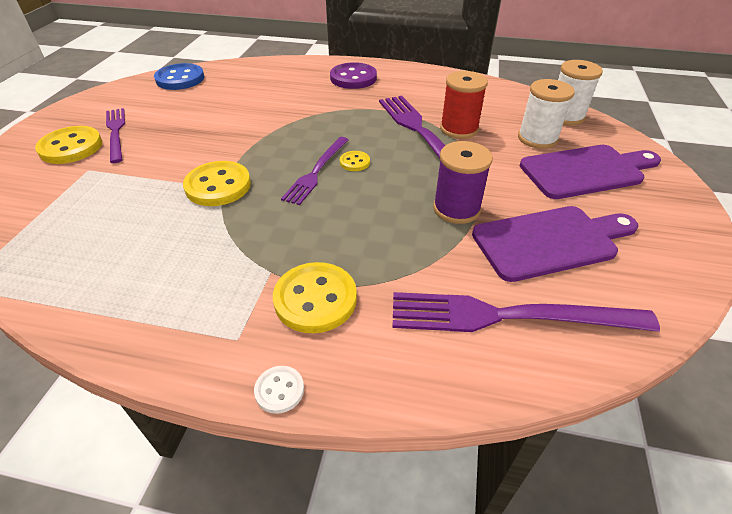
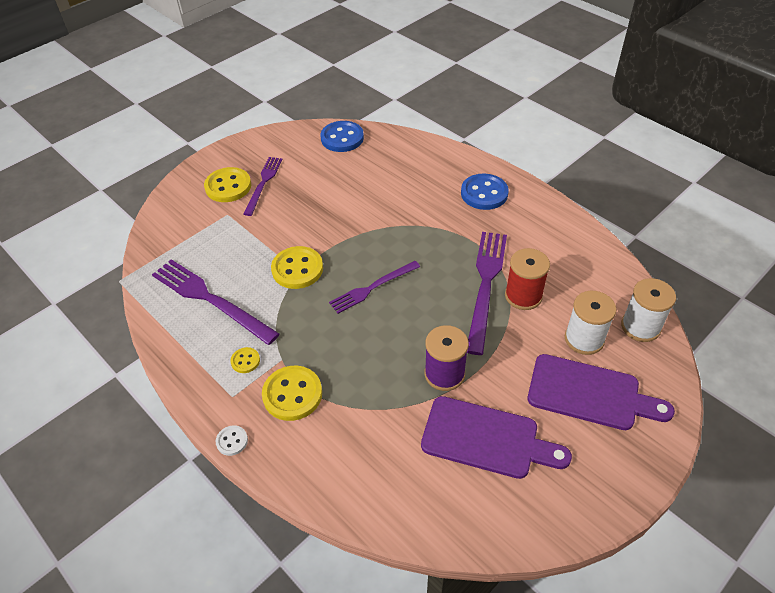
camera: 35 degrees right, 5 degrees up
purple button [330,62,377,89] -> blue button [461,174,509,210]
yellow button [340,151,370,171] -> yellow button moved to [230,347,260,373]
purple fork [393,292,660,332] -> purple fork moved to [152,259,279,345]

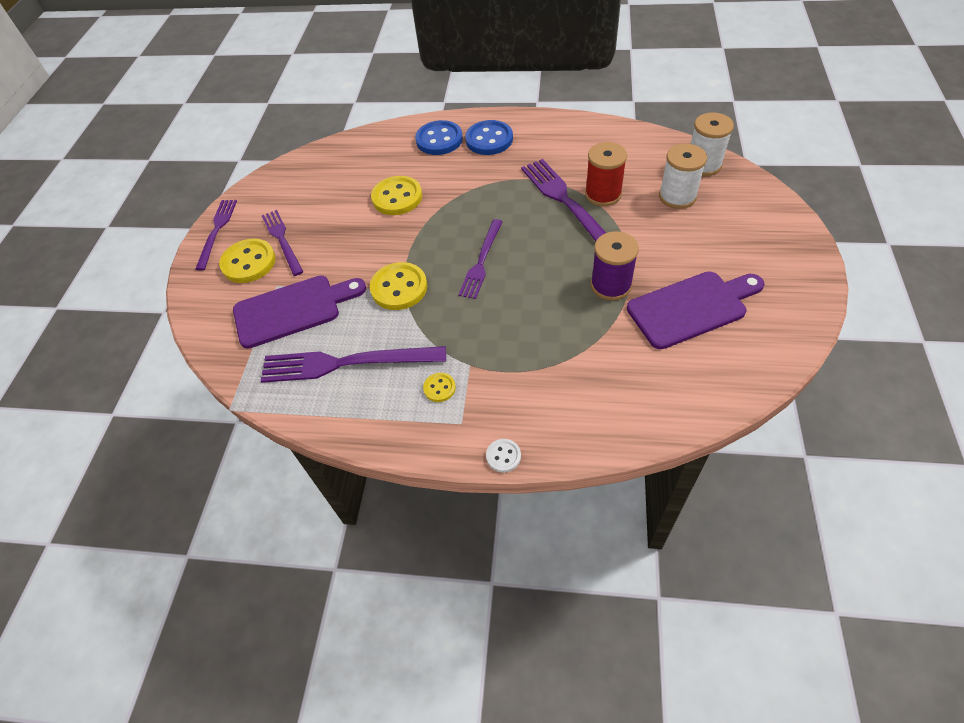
camera: 35 degrees left, 5 degrees up
yellow button [262,366,322,421] -> yellow button moved to [371,176,422,215]
blue button [320,121,364,152] -> blue button moved to [415,120,463,155]
purple cutting board [527,354,675,430] -> purple cutting board moved to [233,275,366,349]
none -> purple fork [195,200,237,270]

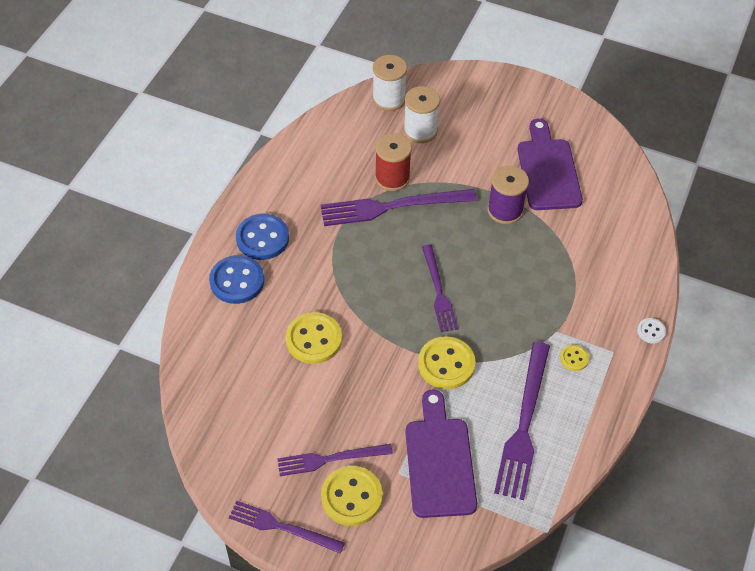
camera: 80 degrees left, 0 degrees up
purple fork [459,219,503,299] -> purple fork turned 45 degrees clockwise [422,245,458,332]

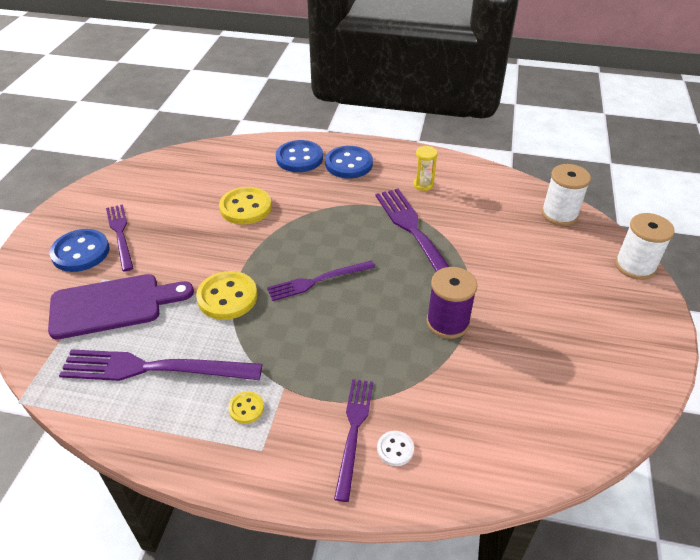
camera: 80 degrees right, 10 degrees down
purple fork [229,501,345,554] -> purple fork moved to [334,379,373,502]
yellow button [321,466,383,526] -> blue button [50,229,110,272]
red spool [375,133,412,191] -> none
white spool [403,86,440,143] -> white spool moved to [615,213,675,280]
purple cutting board [518,119,583,210] -> none
white button [637,318,666,344] -> white button moved to [377,431,414,466]
none -> yellow hourglass [413,146,438,191]

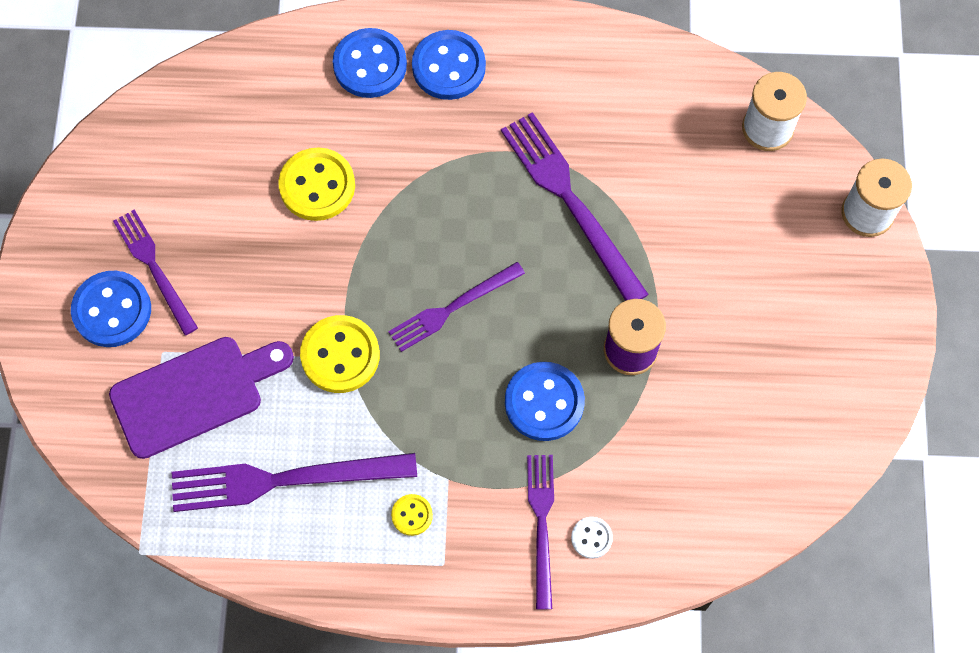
camera: 10 degrees left, 25 degrees up
yellow hourglass [413,146,438,191] -> none
none -> blue button [505,362,585,441]

